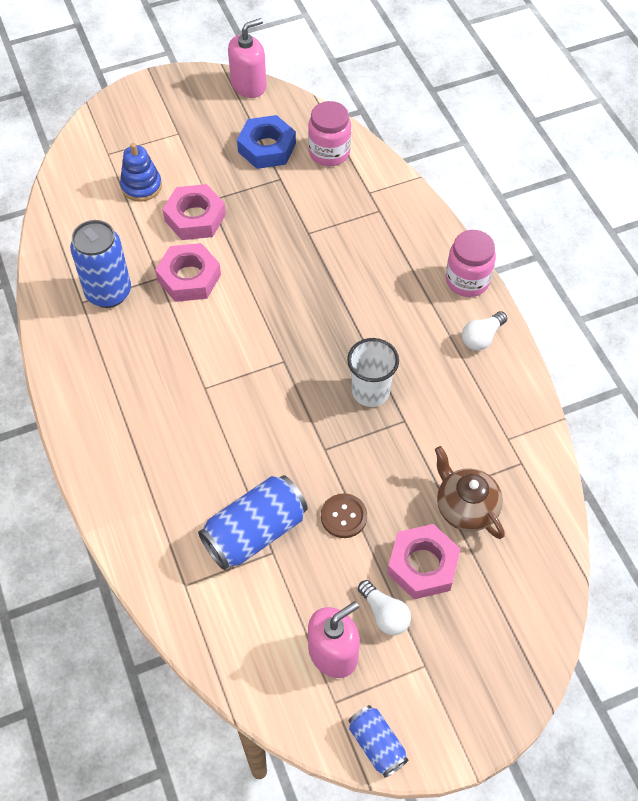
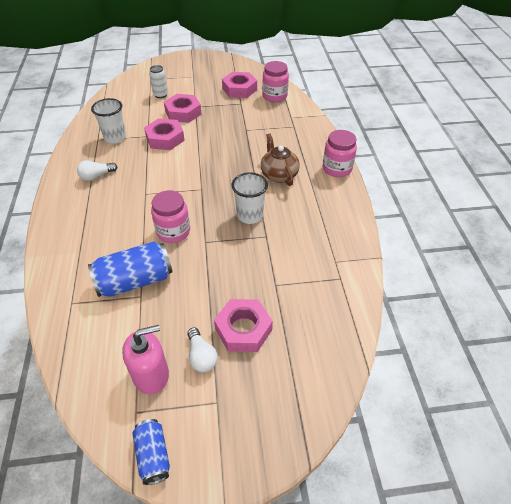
camera: 15 degrees right, 10 degrees down
blue can [70,220,131,308] -> white cup [91,98,126,144]
blue stacking toy [120,143,162,202] -> white can [149,65,168,98]
pink soap dispenser [228,18,266,98] -> none
blue nut [237,115,296,169] -> pink nut [222,72,257,98]
brown button [321,493,367,538] -> none
brown teapot [435,446,505,539] -> brown teapot moved to [261,133,300,186]
white light bulb [462,311,507,351] -> white light bulb moved to [77,160,117,181]
none -> pink jar [151,190,190,243]

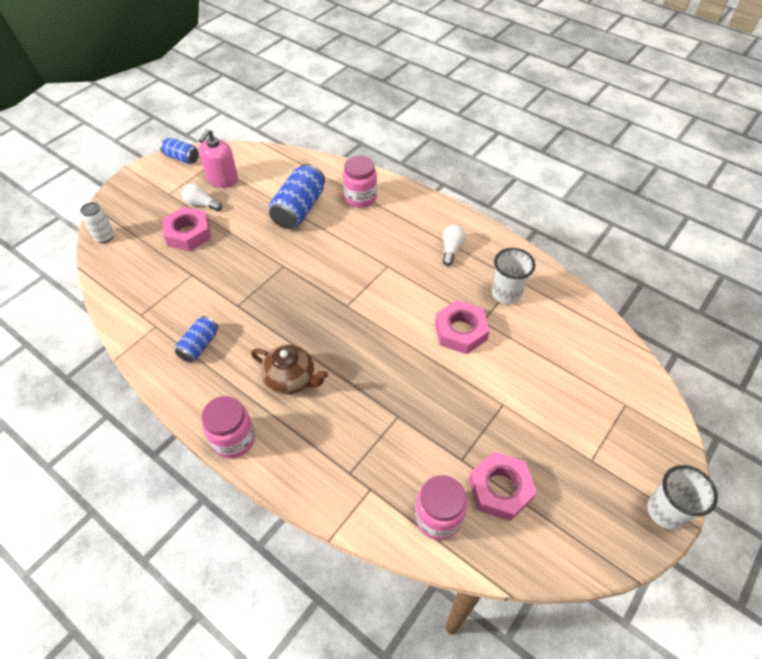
camera: 135 degrees right, 5 degrees up
white can [149,65,168,98] -> white can moved to [80,202,114,243]
pink jar [151,190,190,243] -> pink jar moved to [343,156,377,208]
pink nut [164,94,202,123] -> none
white cup [232,172,268,224] -> white cup moved to [647,465,718,530]
none -> blue can [175,316,218,362]

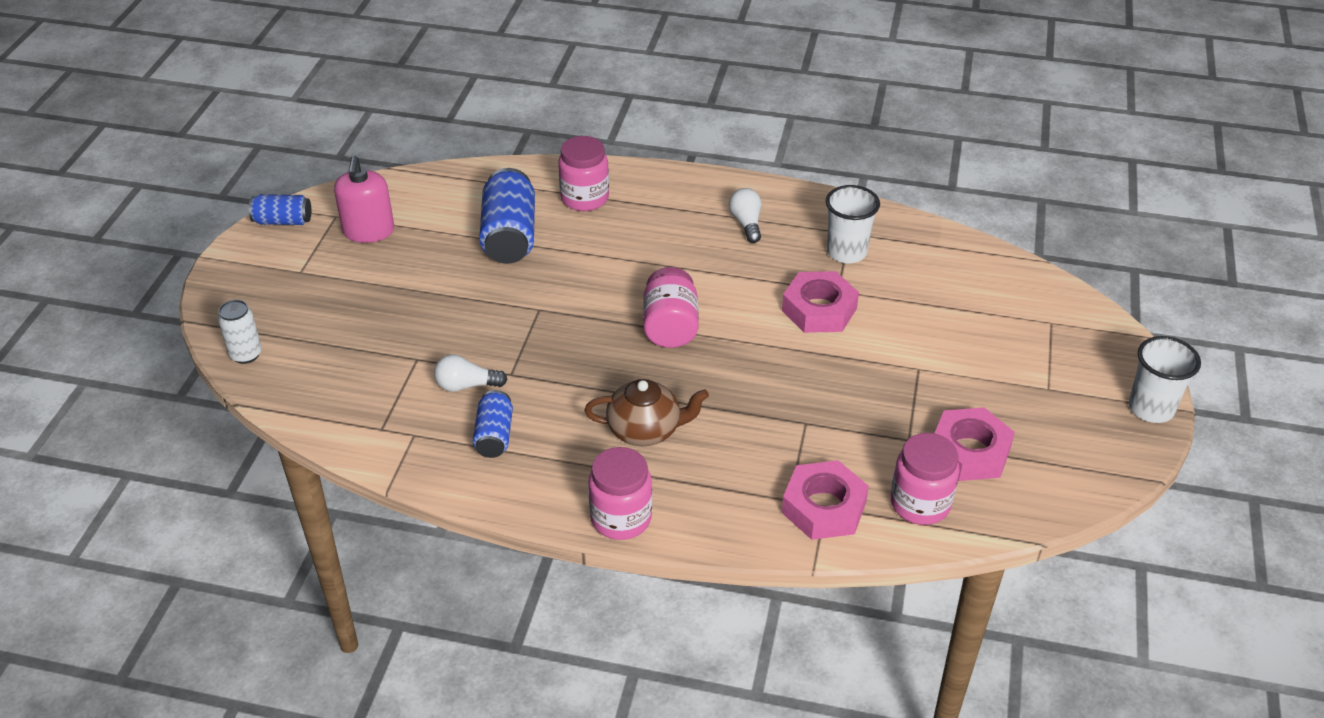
camera: 25 degrees left, 10 degrees down
pink nut [163,207,211,251] -> pink nut moved to [782,460,869,540]
white light bulb [182,183,222,211] -> white light bulb moved to [434,354,507,392]
none -> pink jar [643,267,699,348]

